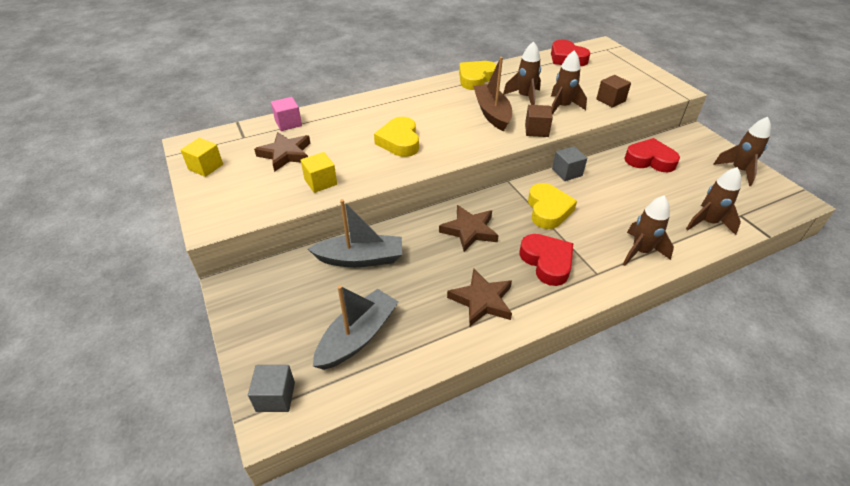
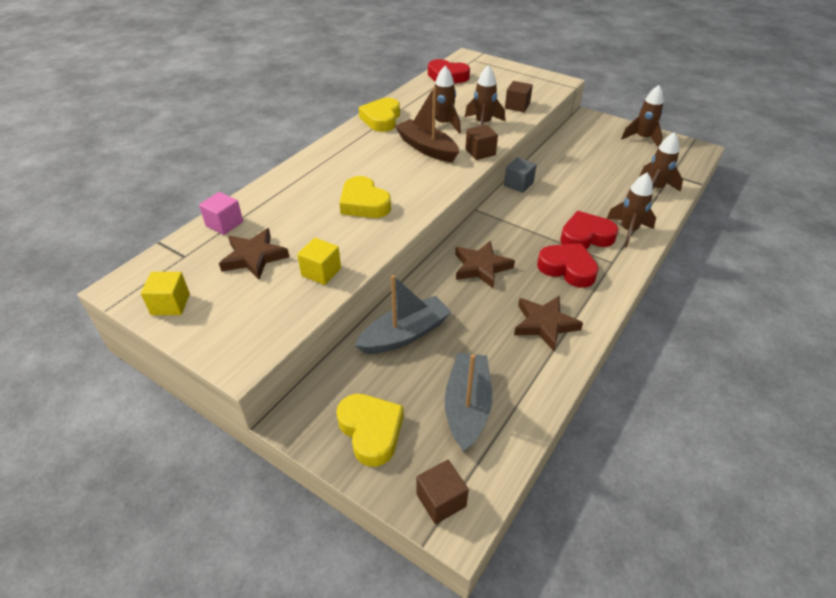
camera: 30 degrees left, 0 degrees up
grey cube [248,365,295,412] -> brown cube [416,460,469,524]
yellow heart [528,183,577,229] -> yellow heart moved to [336,394,404,467]
red heart [624,138,680,172] -> red heart moved to [560,211,618,249]

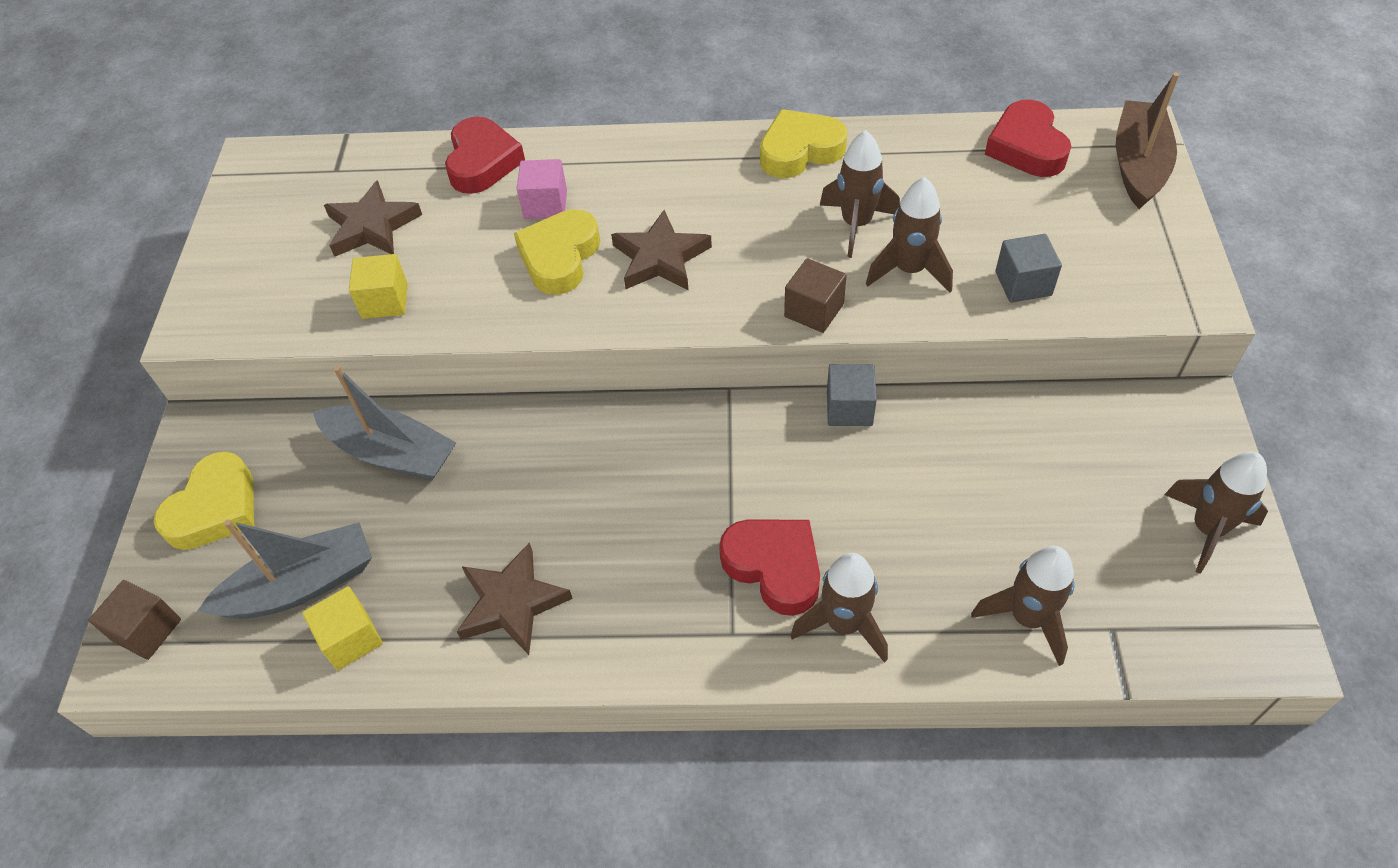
camera: 60 degrees right, 10 degrees up
yellow cube [141,272,190,315] -> yellow cube moved to [302,586,383,670]
pink cube [199,192,243,235] -> pink cube moved to [517,159,567,219]
brown boat [395,87,459,162] -> brown boat moved to [1116,72,1179,209]
brown star [455,241,515,289] -> brown star moved to [611,210,712,290]
brown cube [505,81,533,112] -> grey cube [995,234,1062,303]
red heart [537,243,599,288] -> red heart moved to [445,117,525,194]

